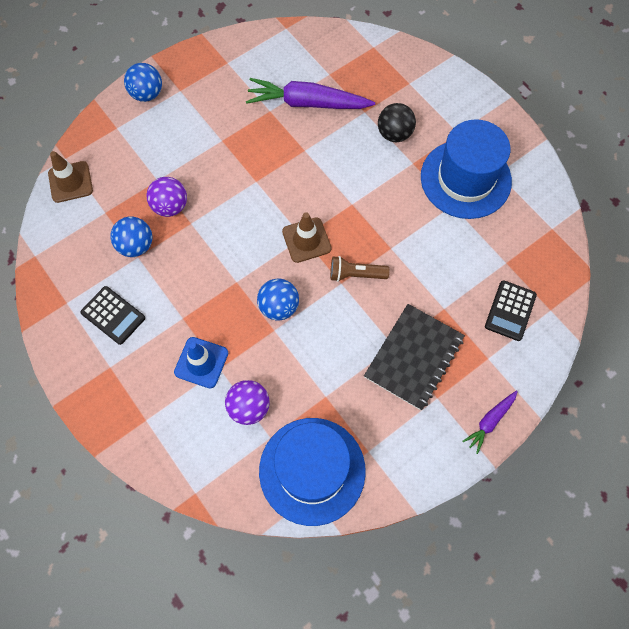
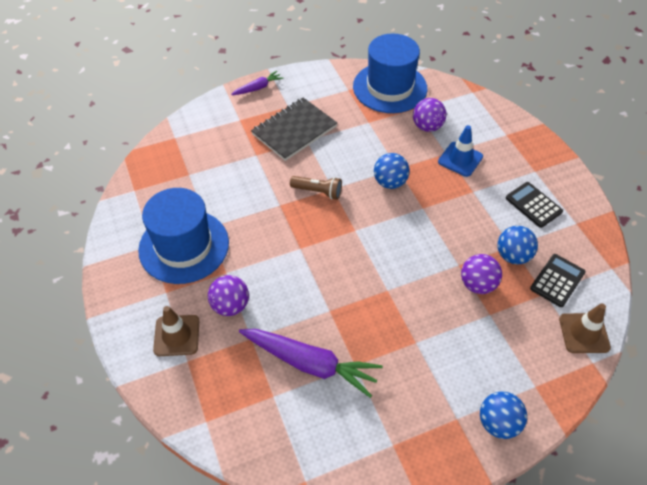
camera: 165 degrees left, 15 degrees down
brown traffic cone [282,212,332,263] -> brown traffic cone moved to [153,306,199,356]
black ball [378,103,416,142] -> purple ball [208,275,249,316]
black calculator [485,280,537,341] -> black calculator moved to [530,254,586,307]

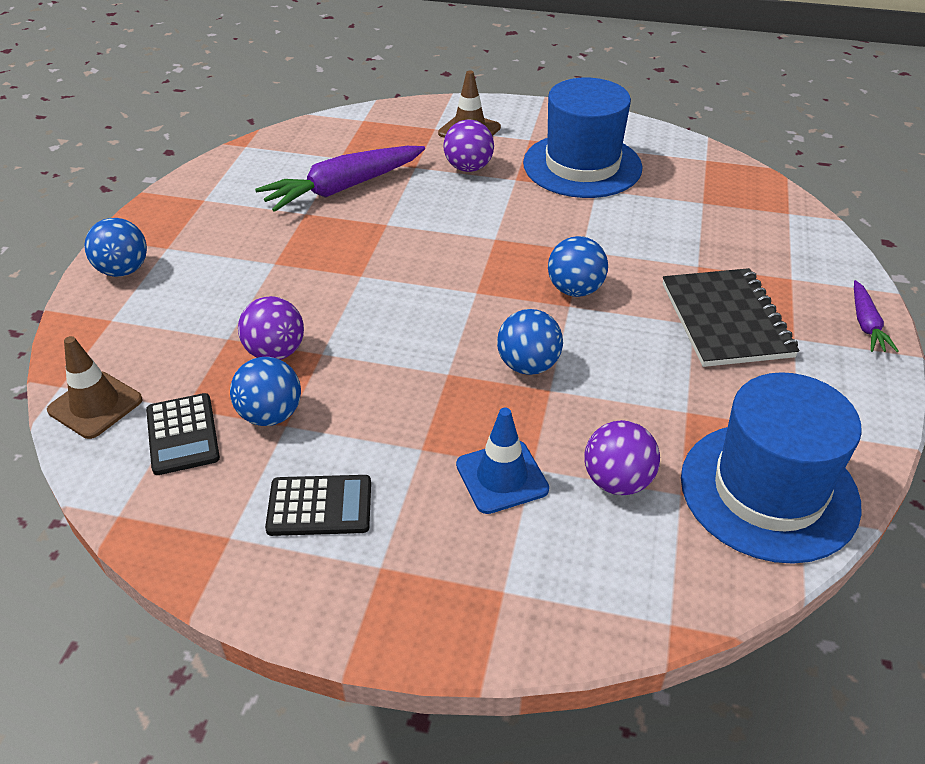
camera: 125 degrees right, 10 degrees down
brown flashlight [290,176,342,200] -> blue ball [548,236,608,297]

